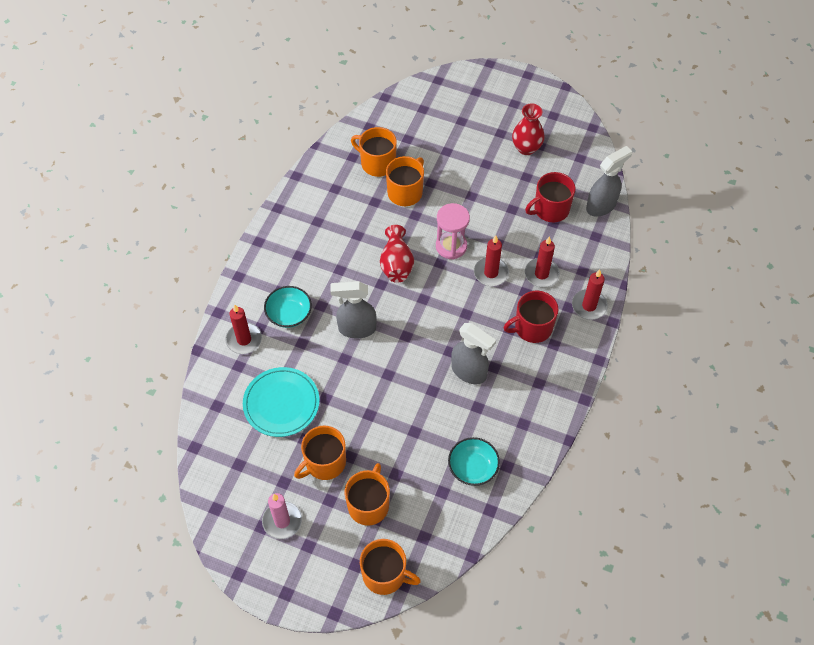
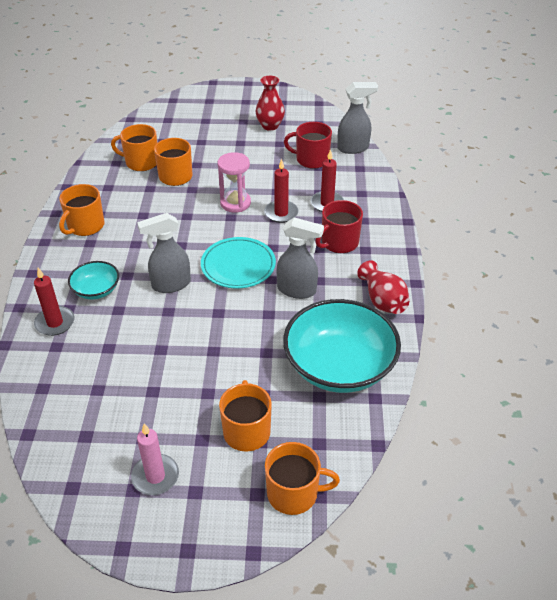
camera: 20 degrees left, 15 degrees down
turquoise plate [243,367,320,437] -> turquoise plate moved to [201,237,276,289]
orange mug [294,426,346,480] -> orange mug moved to [59,184,105,236]
red vase [380,225,414,283] -> red vase moved to [357,260,409,314]
turquoise bowl [448,437,500,486] -> turquoise bowl [283,299,401,393], size x2.06
red mug [525,172,575,222] -> red mug turned 60 degrees clockwise [284,122,332,169]
red candle [572,269,608,320] -> none
grey spray bottle [586,146,632,217] -> grey spray bottle turned 45 degrees clockwise [337,82,378,154]

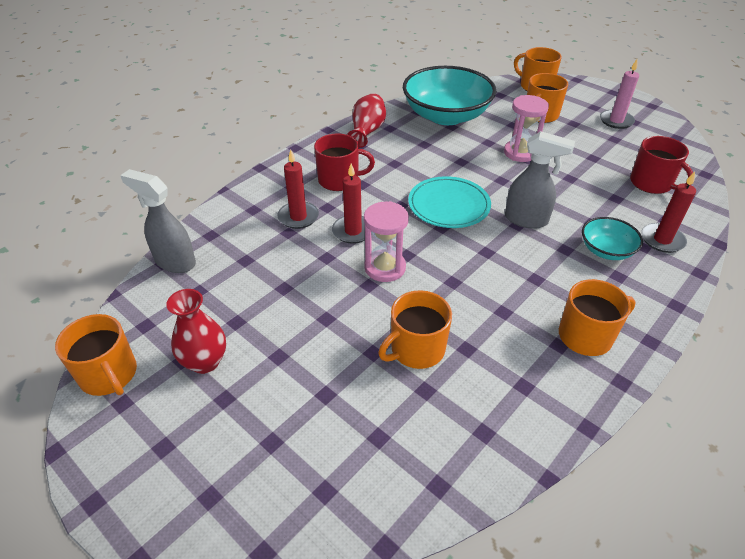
camera: 140 degrees left, 0 degrees up
orange mug [111,124,157,171] -> orange mug moved to [55,314,137,396]
grey spray bottle [277,217,324,299] -> none
red mug [284,122,332,169] -> red mug moved to [630,136,693,194]
none -> pink hourglass [504,95,549,162]

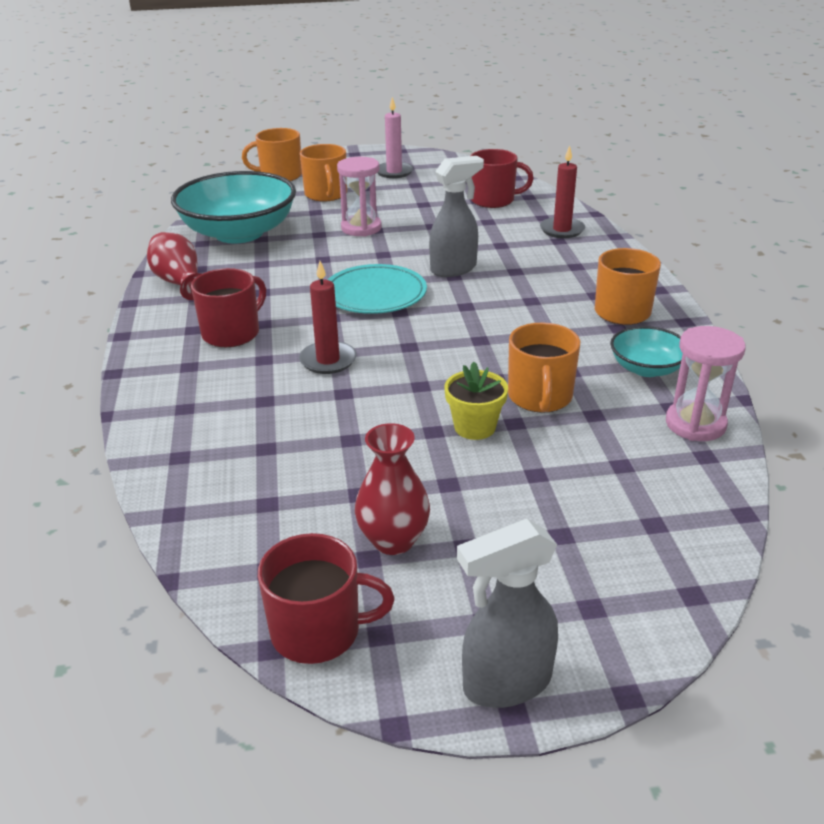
camera: 50 degrees left, 10 degrees down
orange mug [55,314,137,396] -> red mug [258,533,394,664]
grey spray bottle [120,169,196,273] -> grey spray bottle moved to [457,519,558,708]
red candle [277,150,319,229] -> none
pink hourglass [364,201,409,282] -> pink hourglass moved to [666,326,746,441]
turquoise bowl [582,217,643,260] -> turquoise bowl moved to [610,326,683,377]
none -> yellow flower pot [444,362,508,440]

